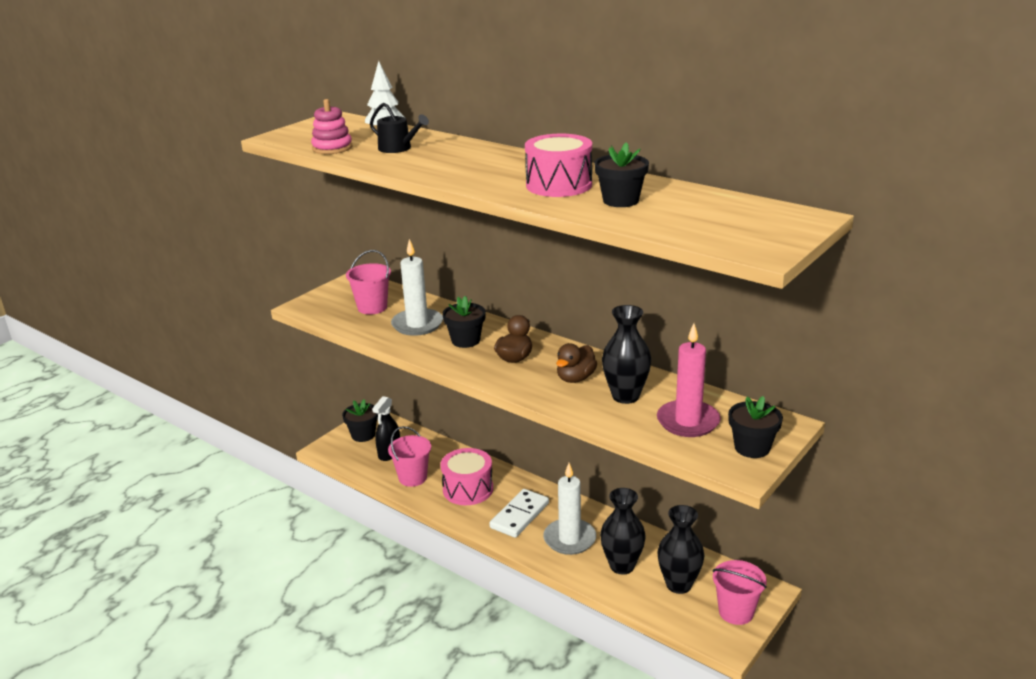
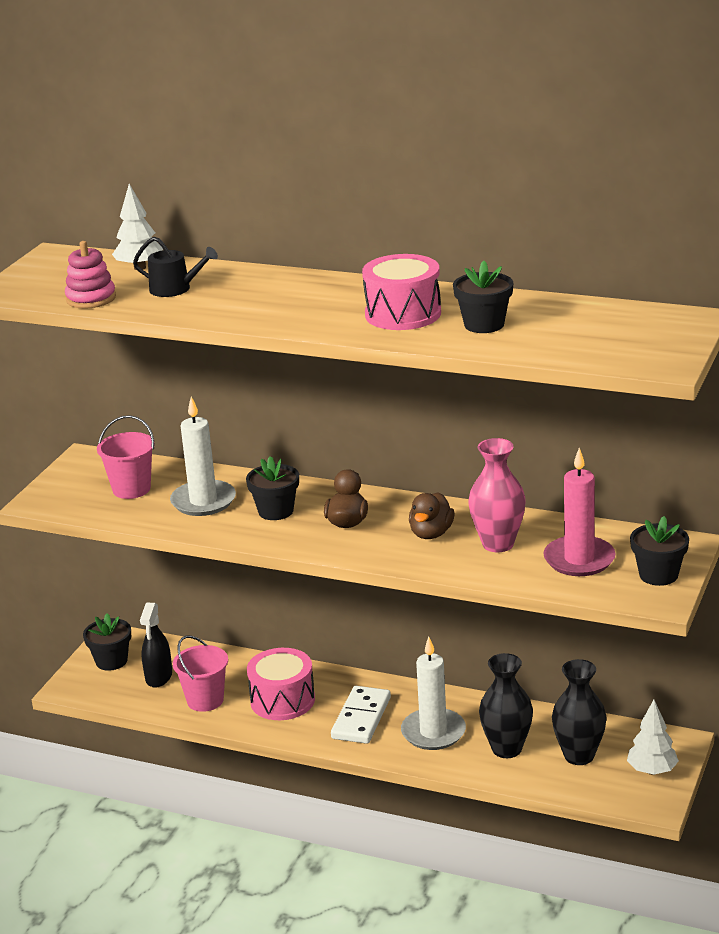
camera: 15 degrees left, 0 degrees up
black vase [602,305,651,404] -> pink vase [468,438,526,552]
pink bucket [713,560,767,625] -> white tree [627,700,679,775]

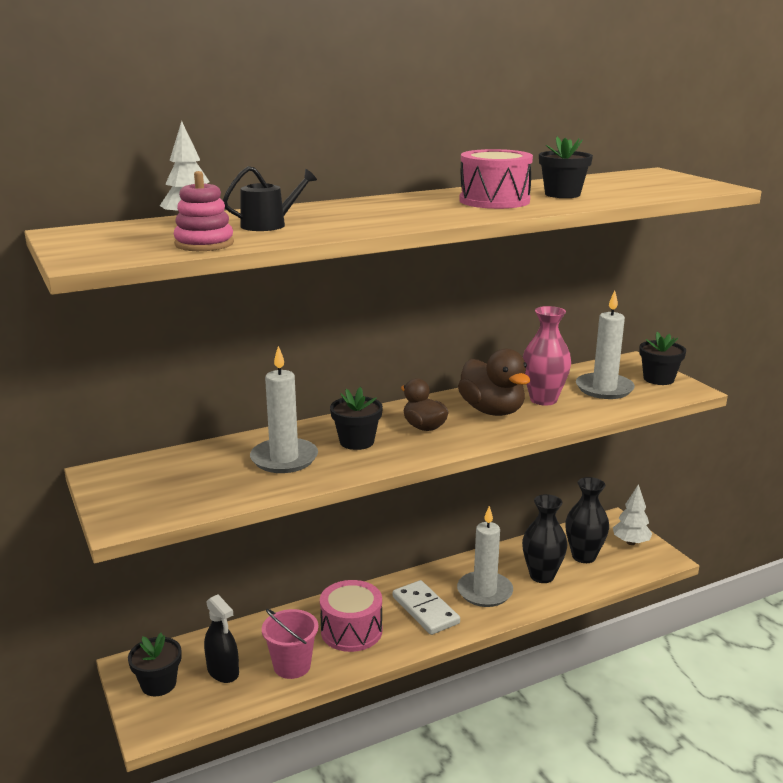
camera: 50 degrees left, 5 degrees down
pink bucket [97,415,155,499] -> none
brown duck [409,492,454,539] -> brown duck [458,349,530,416], size x1.55
pink candle [543,448,616,576] -> white candle [576,291,635,399]

